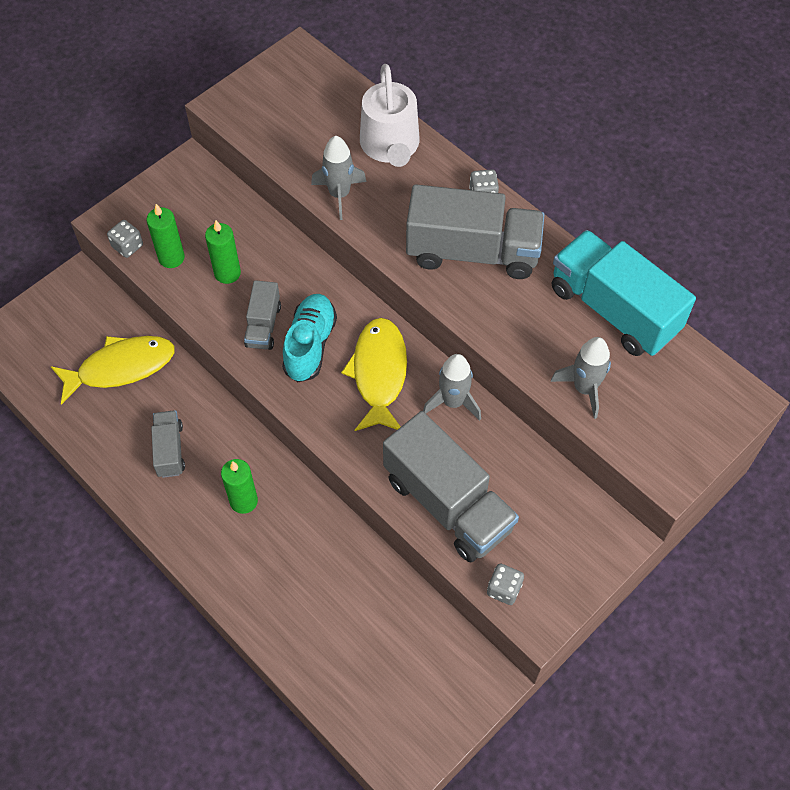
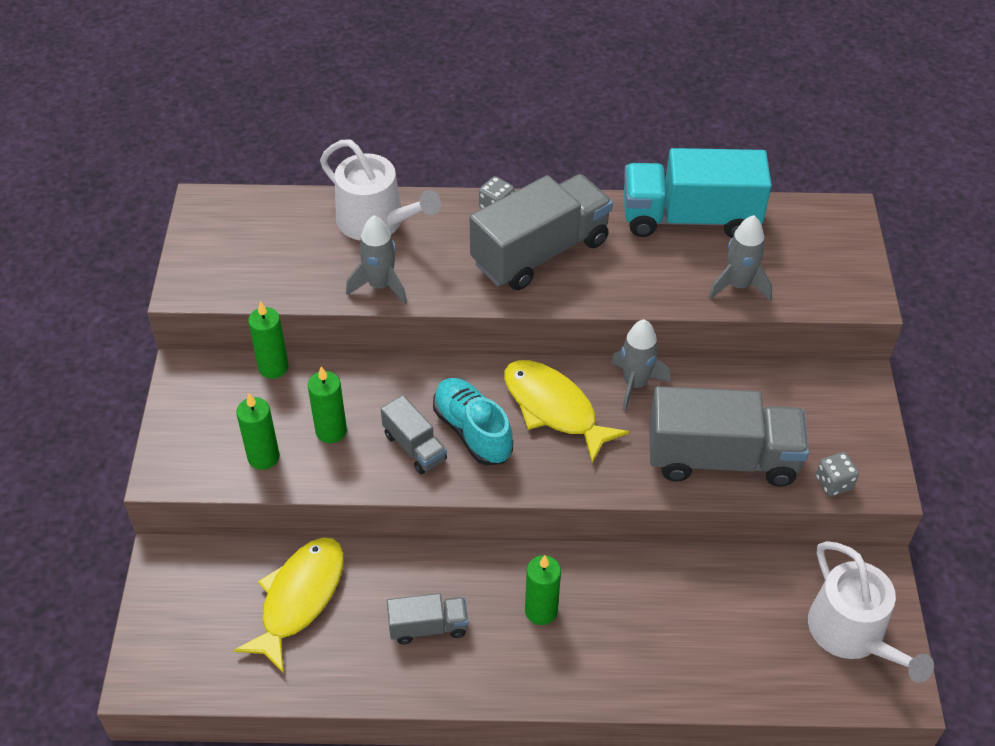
camera: 45 degrees left, 10 degrees down
grey dice [107,220,143,258] -> none
grey truck [151,410,185,478] -> grey truck turned 135 degrees clockwise [387,593,468,644]
none -> green candle [248,301,289,379]
none -> white watering can [808,541,934,682]

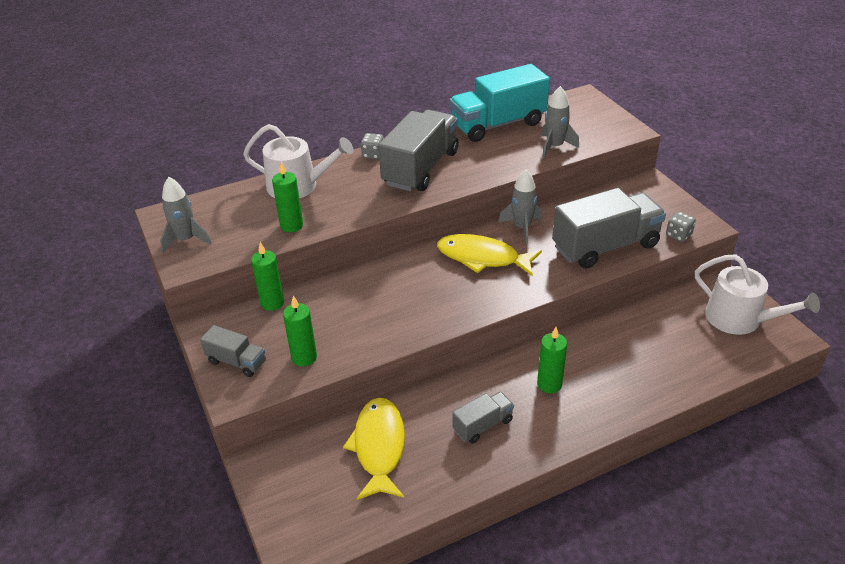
camera: 25 degrees left, 10 degrees down
green candle [308,366,347,443] -> green candle moved to [272,162,303,232]
grey rocket [346,215,407,304] -> grey rocket moved to [160,177,212,253]
grey truck [381,395,447,474] -> grey truck moved to [200,325,266,377]
turquoise shoe [433,378,513,466] -> none

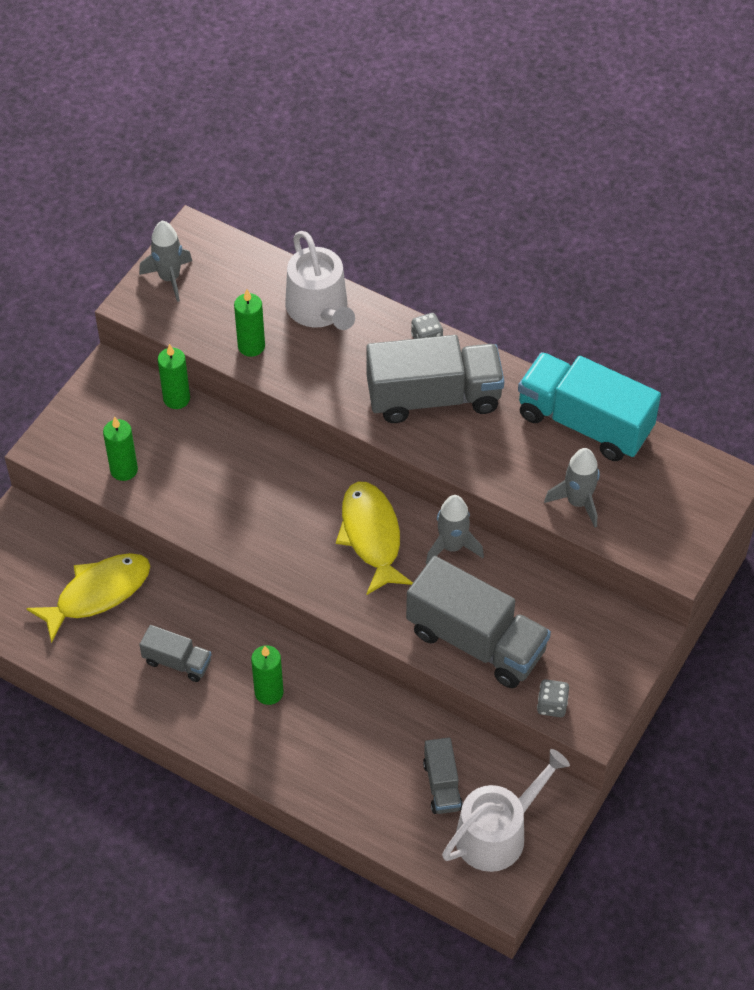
camera: 55 degrees right, 15 degrees up
grey truck [200,325,266,377] -> grey truck moved to [423,738,463,814]
white watering can [695,254,820,335] -> white watering can turned 135 degrees counterclockwise [442,749,570,872]

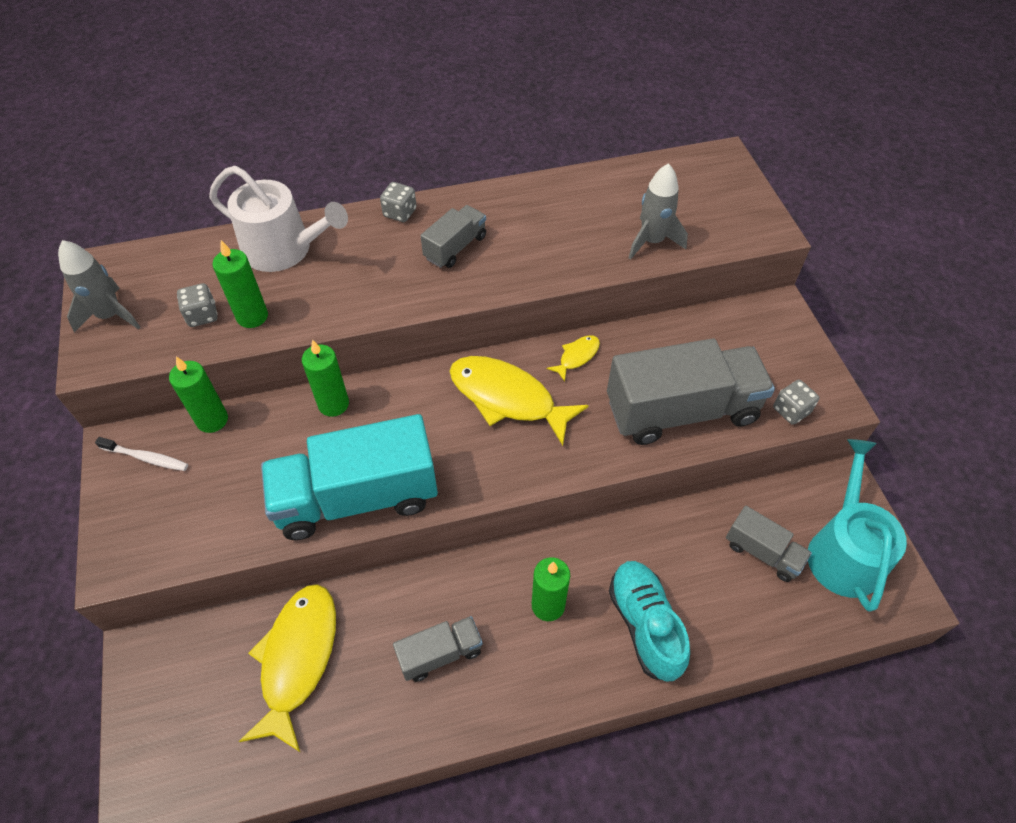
camera: 45 degrees left, 0 degrees up
green candle [103,417,138,481] -> green candle moved to [302,339,349,417]
grey truck [366,335,504,423] -> grey truck [421,205,486,268], size x0.50
grey rocket [426,495,484,564] -> yellow fish [547,335,600,382]
white watering can [442,749,570,872] -> turquoise watering can [808,439,907,612]
turquoise truck [518,352,661,461] -> turquoise truck moved to [261,414,438,540]
none -> white toothbrush [95,437,188,471]
none -> grey dice [177,283,218,327]
none -> turquoise shoe [609,561,690,682]

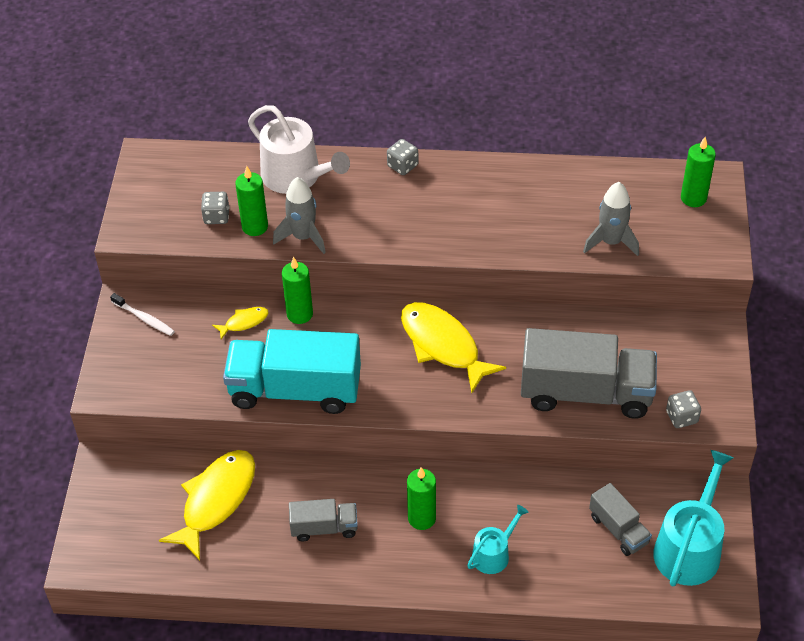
camera: 20 degrees right, 5 degrees down
grey rocket [58,240,140,333] -> grey rocket moved to [273,177,326,254]
green candle [169,357,228,433] -> green candle moved to [681,137,716,207]
grey truck [421,205,486,268] -> none
yellow fish [547,335,600,382] -> yellow fish moved to [212,307,268,339]
turquoise shoe [609,561,690,682] -> turquoise watering can [467,505,529,574]

